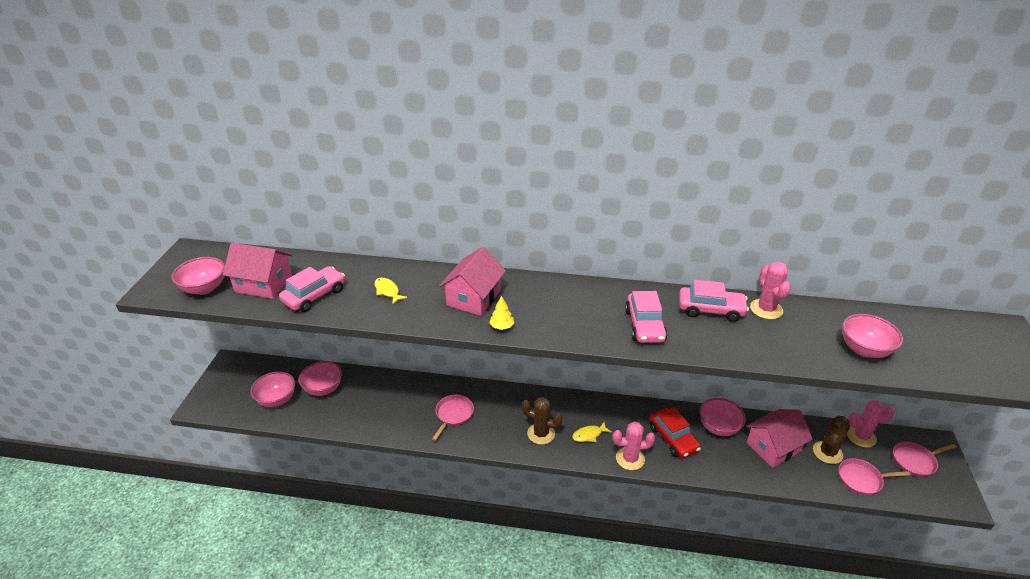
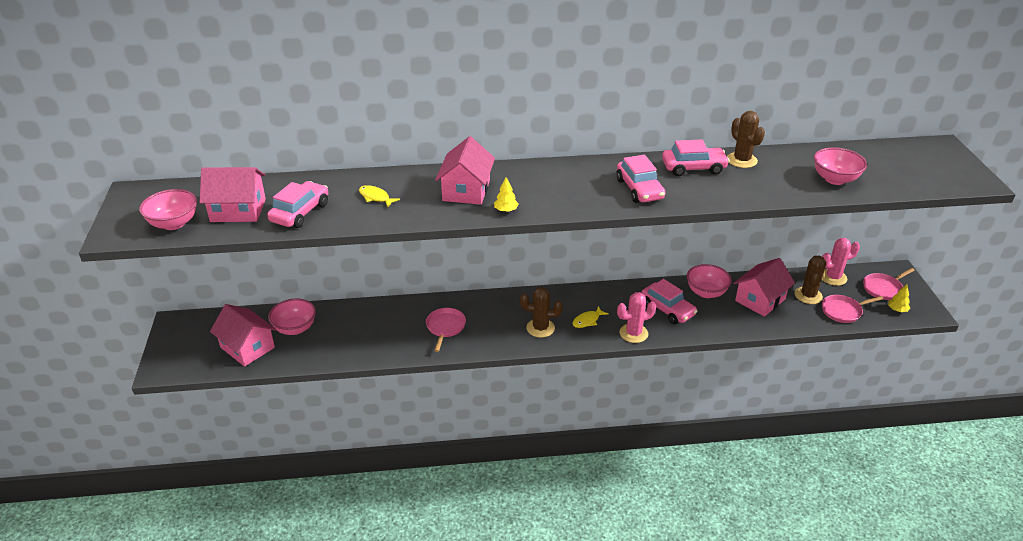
camera: 15 degrees left, 0 degrees up
pink bowl [250,371,295,407] -> pink house [210,304,276,367]
red car [649,407,701,458] -> pink car [641,279,698,324]
pink cactus [750,262,791,319] -> brown cactus [727,111,765,168]
none -> yellow tree [888,284,910,312]

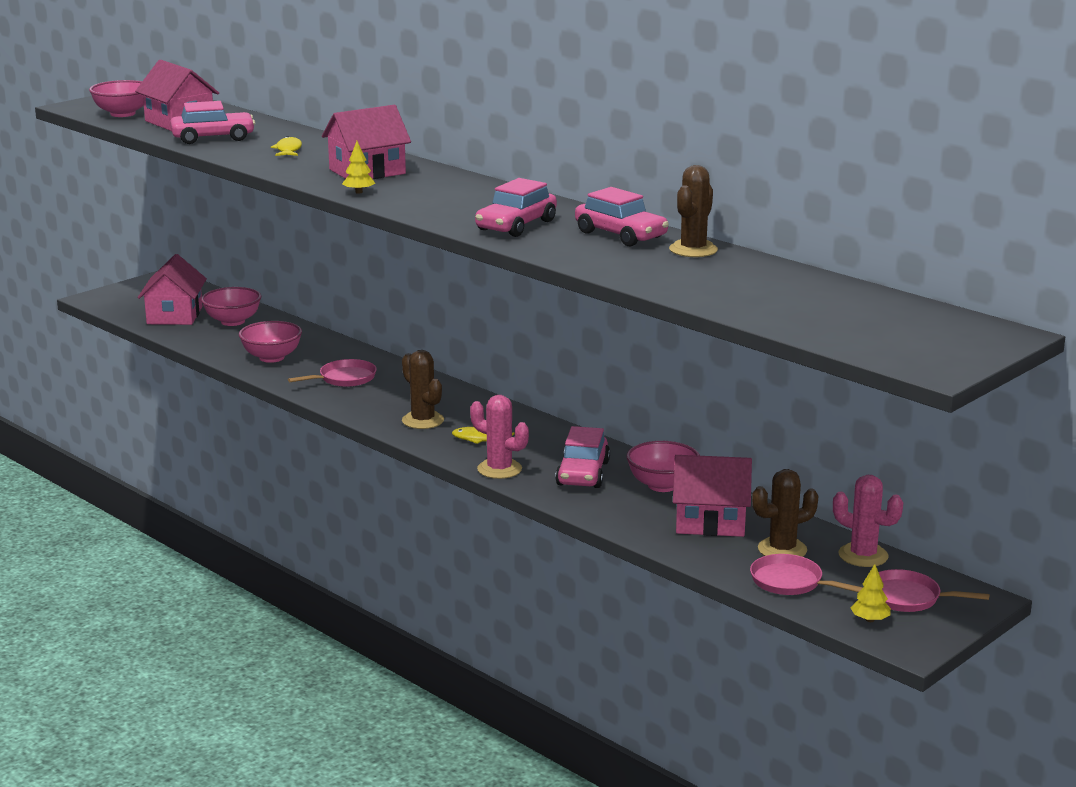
camera: 50 degrees right, 15 degrees down
pink bowl [814,147,867,185] -> pink bowl moved to [239,321,302,363]

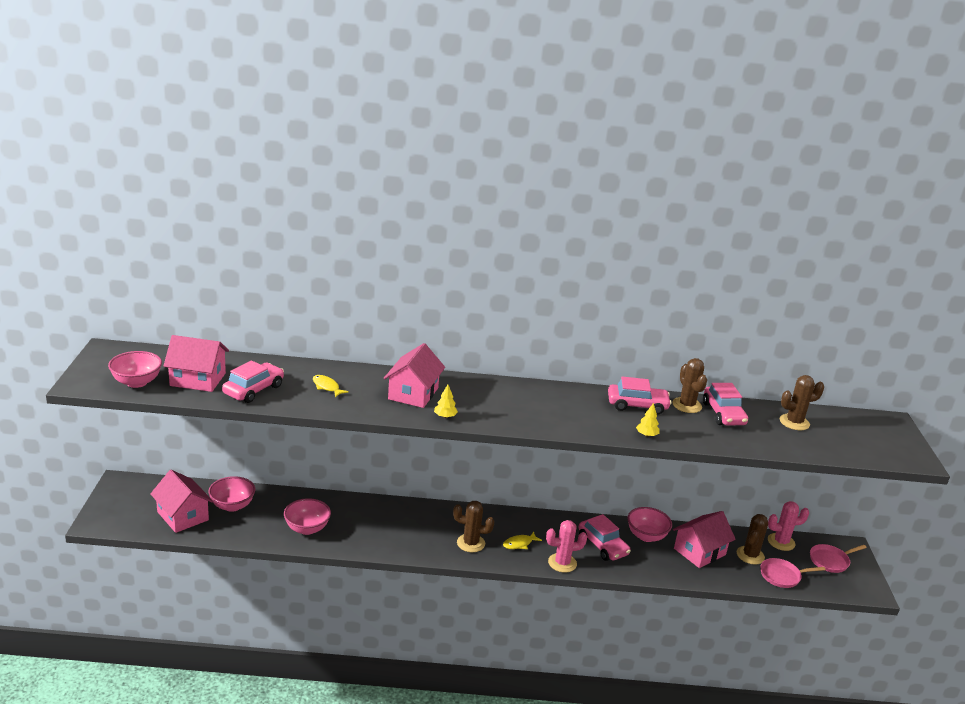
camera: 45 degrees left, 5 degrees up
pink pan [288,359,377,387] -> none
pink car [475,178,557,237] -> pink car moved to [703,383,748,425]
yellow tree [851,564,891,622] -> yellow tree moved to [636,403,660,437]
none -> brown cactus [780,375,824,430]

